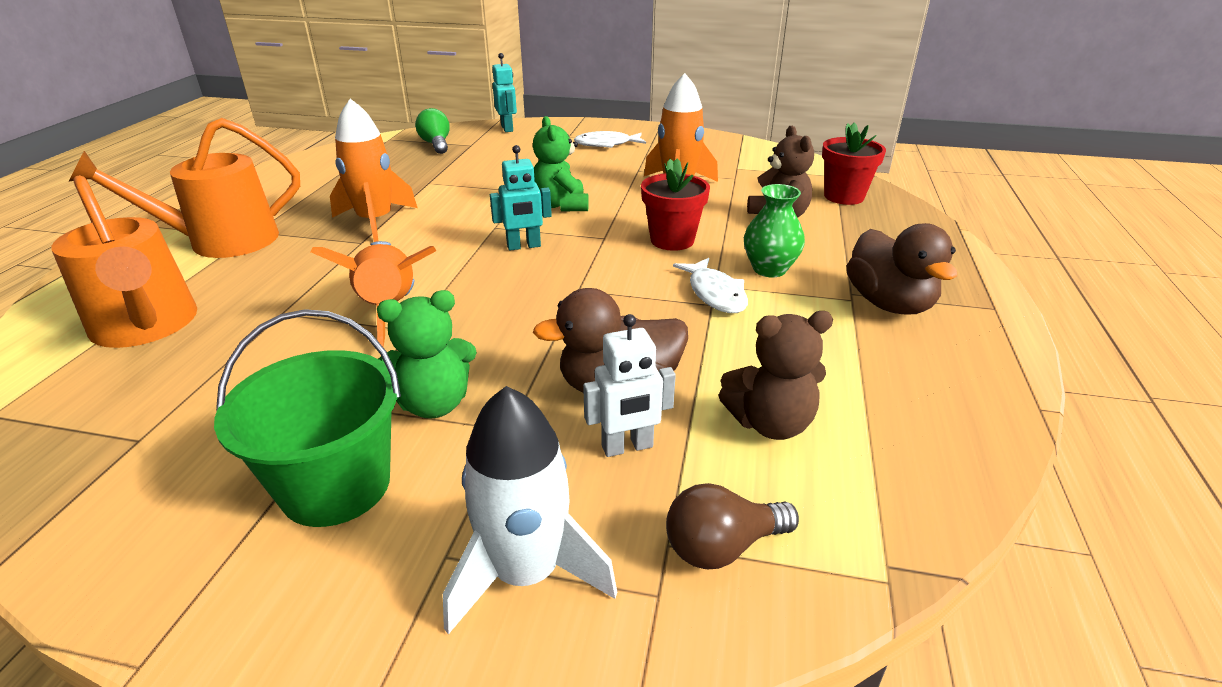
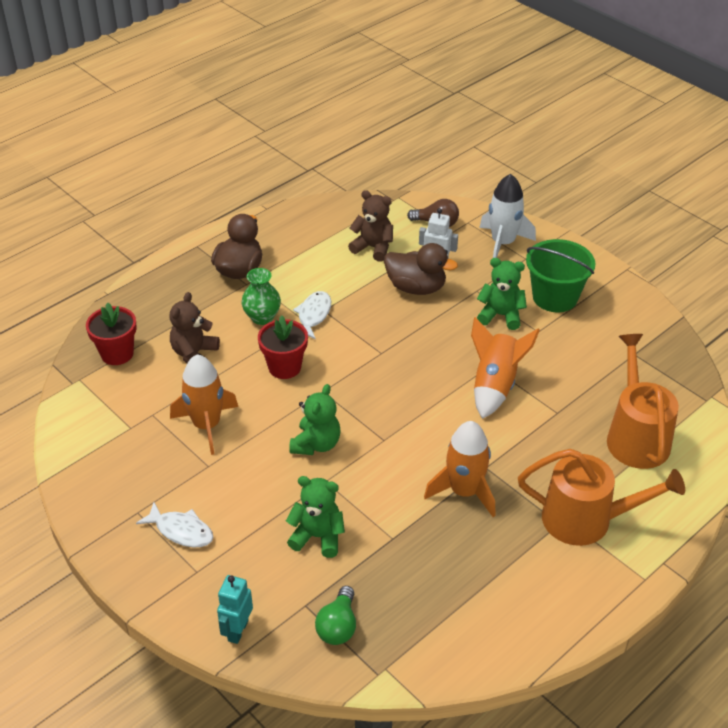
camera: 145 degrees left, 10 degrees up
turquoise robot [490,145,552,251] -> none
none -> green teddy bear [286,476,345,558]

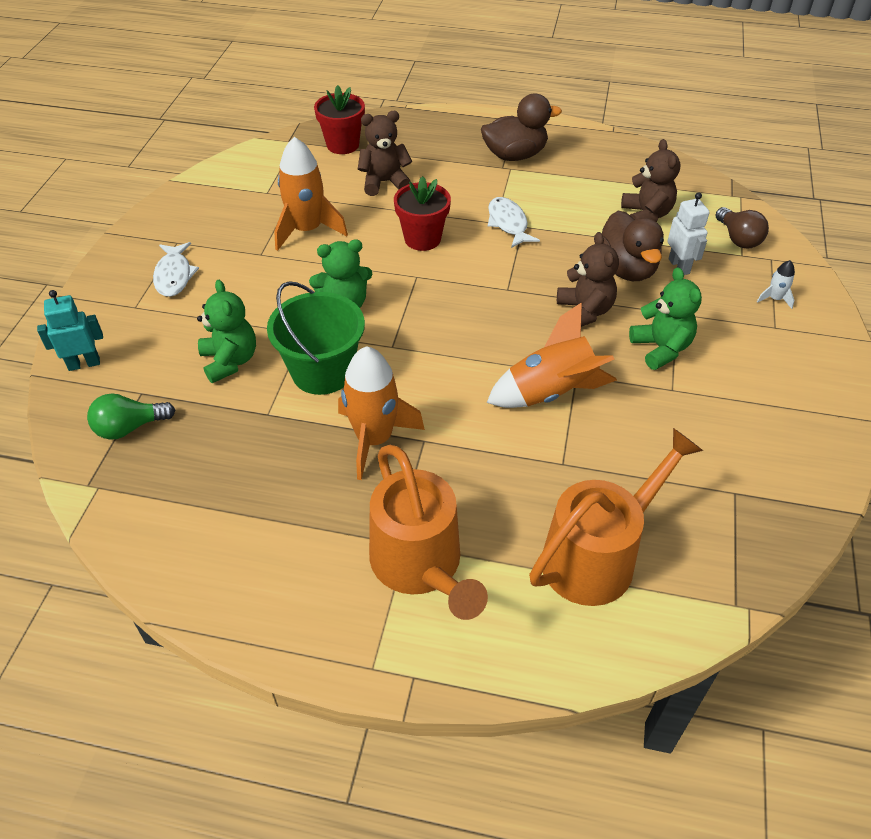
camera: 55 degrees right, 5 degrees up
green vase [241,268,281,325] -> none
white fish [293,291,331,339] -> white fish turned 90 degrees counterclockwise [488,197,540,248]
white rocket [479,174,536,258] -> white rocket [757,260,795,309], size x0.44
green bucket [526,239,595,312] -> green bucket moved to [267,281,365,395]
none -> brown teddy bear [557,232,619,327]

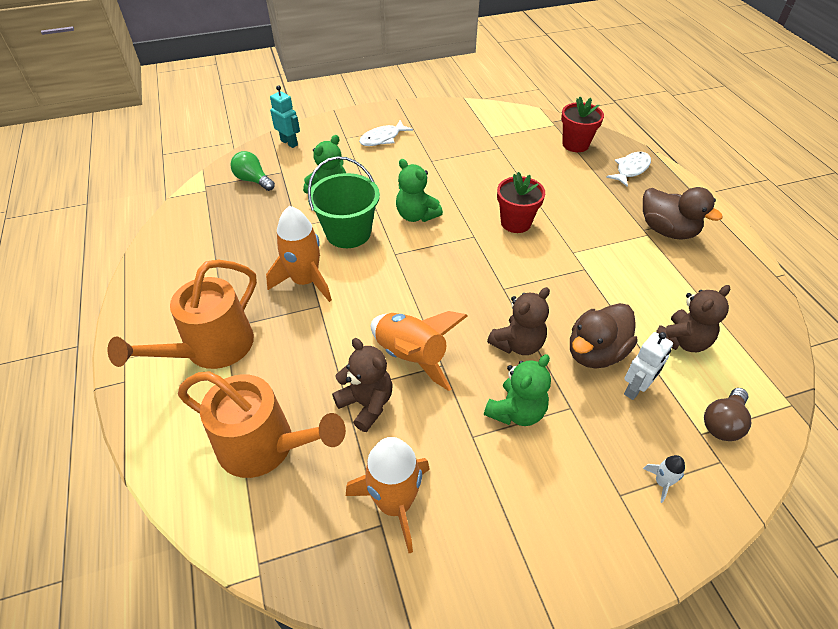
camera: 60 degrees right, 0 degrees up
orange rocket [274,137,348,251] -> orange rocket moved to [346,437,430,553]
brown teddy bear [358,111,412,196] -> brown teddy bear moved to [332,338,392,432]
white fish [488,197,540,248] -> white fish moved to [606,152,651,187]

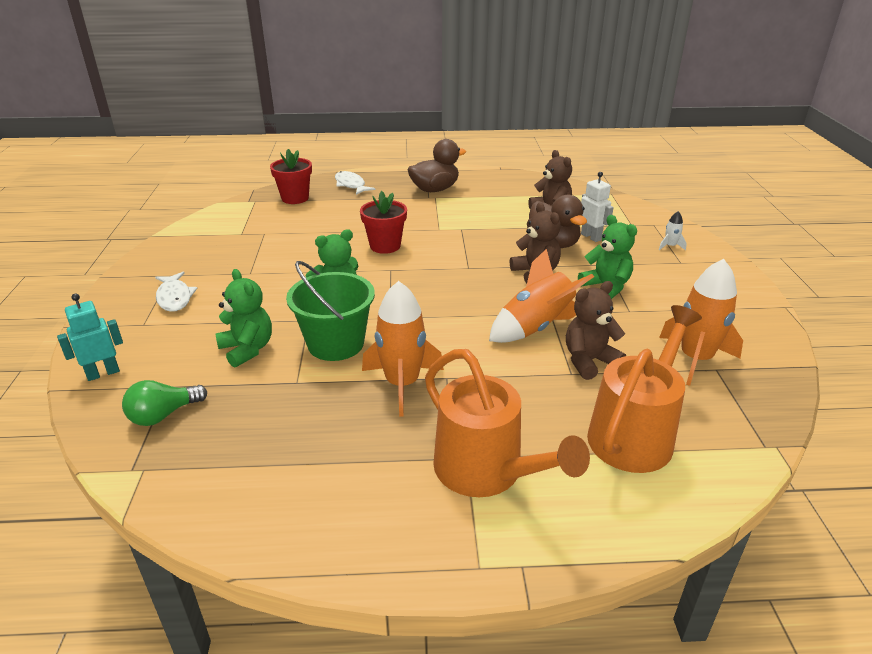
camera: 75 degrees left, 15 degrees down
brown light bulb [704,388,751,441] -> none

